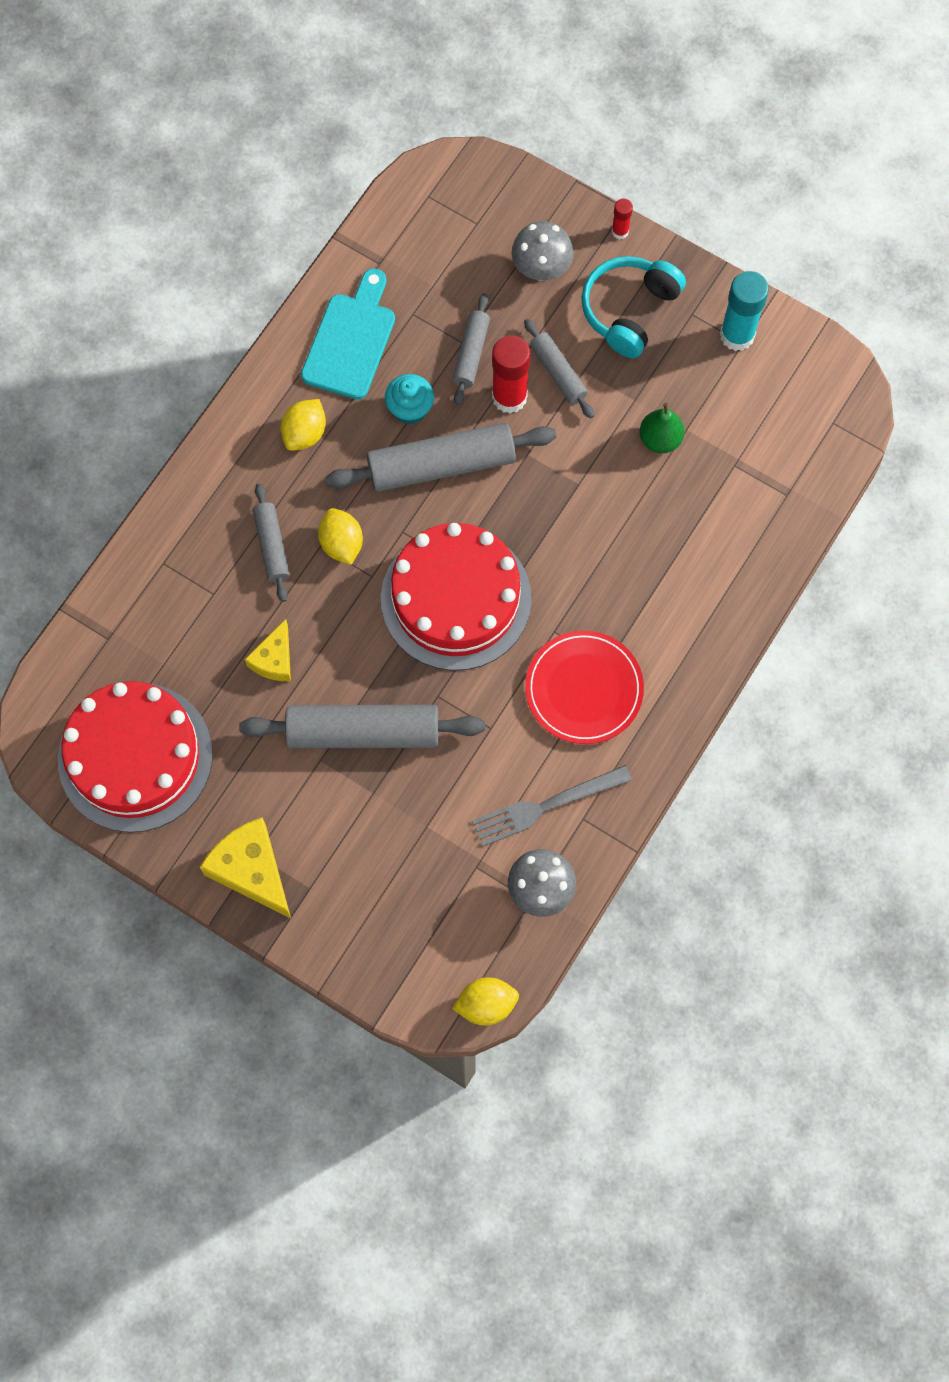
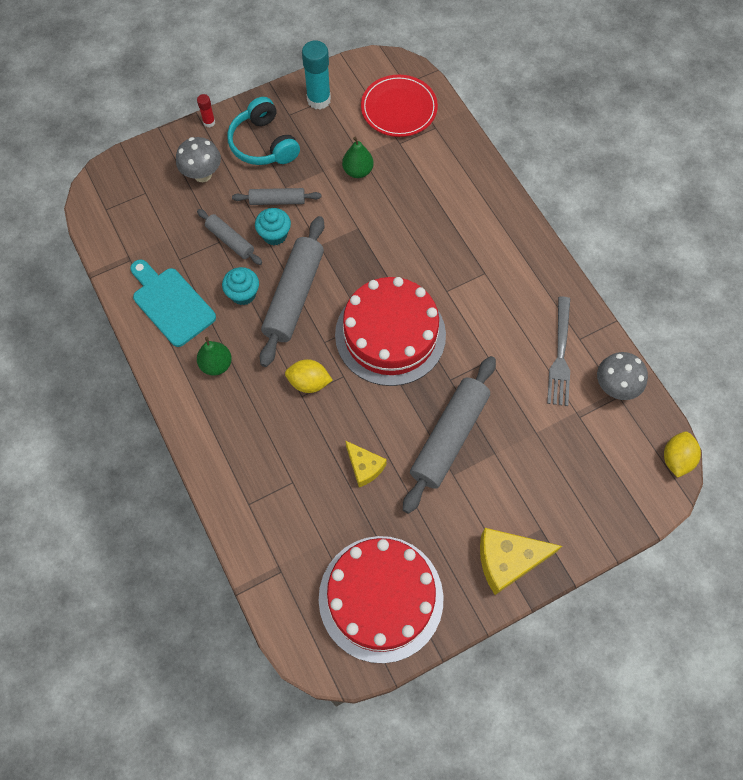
camera: 60 degrees left, 5 degrees down
grey rolling pin [253,483,290,602] -> none
yellow lemon [281,399,326,451] -> green pear [197,337,232,376]
red glue stick [492,335,531,414] -> turquoise cupcake [255,208,291,245]
red plate [525,630,644,744] -> red plate moved to [361,75,438,137]

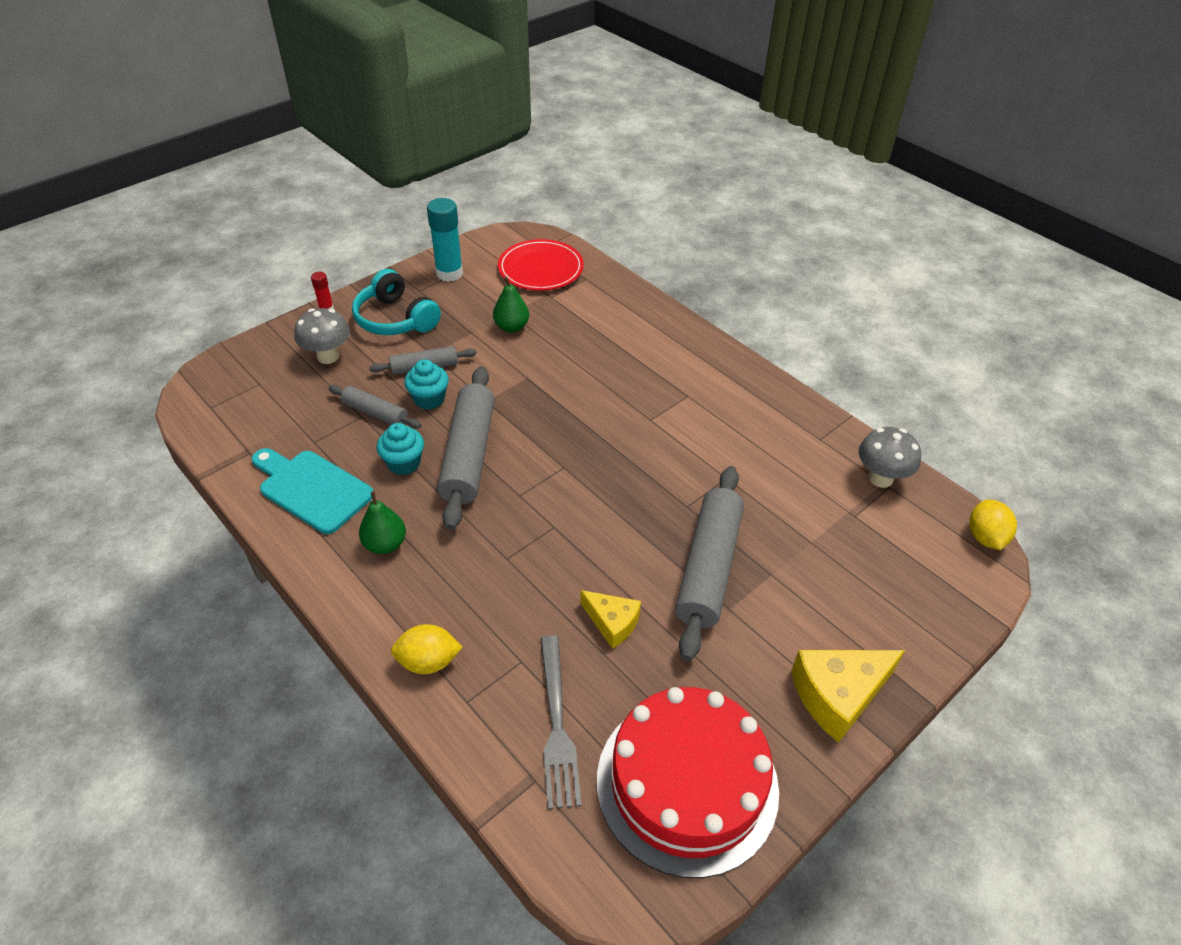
camera: 15 degrees left, 20 degrees down
yellow lemon [285,359,333,393] -> yellow lemon moved to [391,624,463,674]
red cake [335,277,446,386] -> none
grey fork [547,296,570,406] -> grey fork moved to [540,635,581,809]

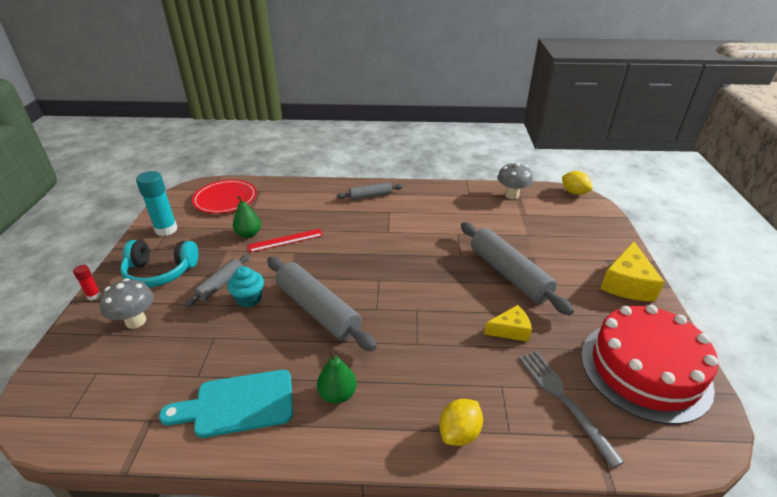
camera: 45 degrees left, 10 degrees down
grey rolling pin [329,385,421,429] -> grey rolling pin moved to [337,182,403,200]
turquoise cupcake [377,423,424,475] -> none
grey fork [540,635,581,809] -> grey fork turned 150 degrees counterclockwise [519,351,624,468]
none -> red ruler [248,229,323,253]

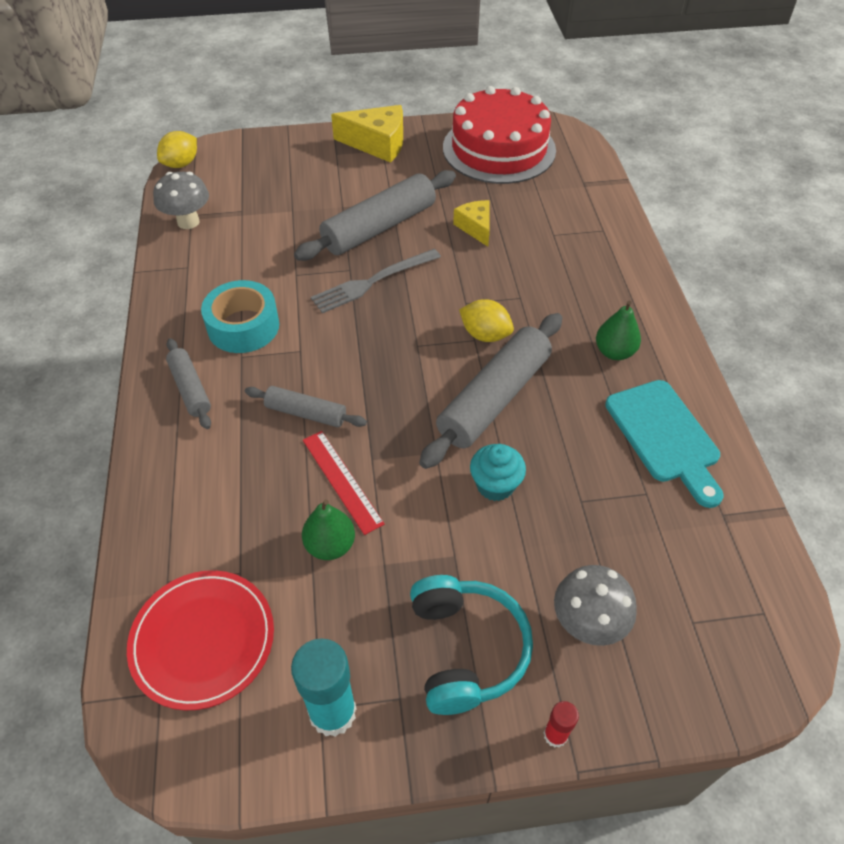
camera: 100 degrees left, 15 degrees up
grey rolling pin [184,254,250,308] -> grey rolling pin moved to [245,386,367,427]
yellow lemon [439,399,483,446] -> yellow lemon moved to [459,299,514,342]
grey fork [519,351,624,468] -> grey fork moved to [311,249,441,313]
none -> turquoise tape [201,280,279,353]

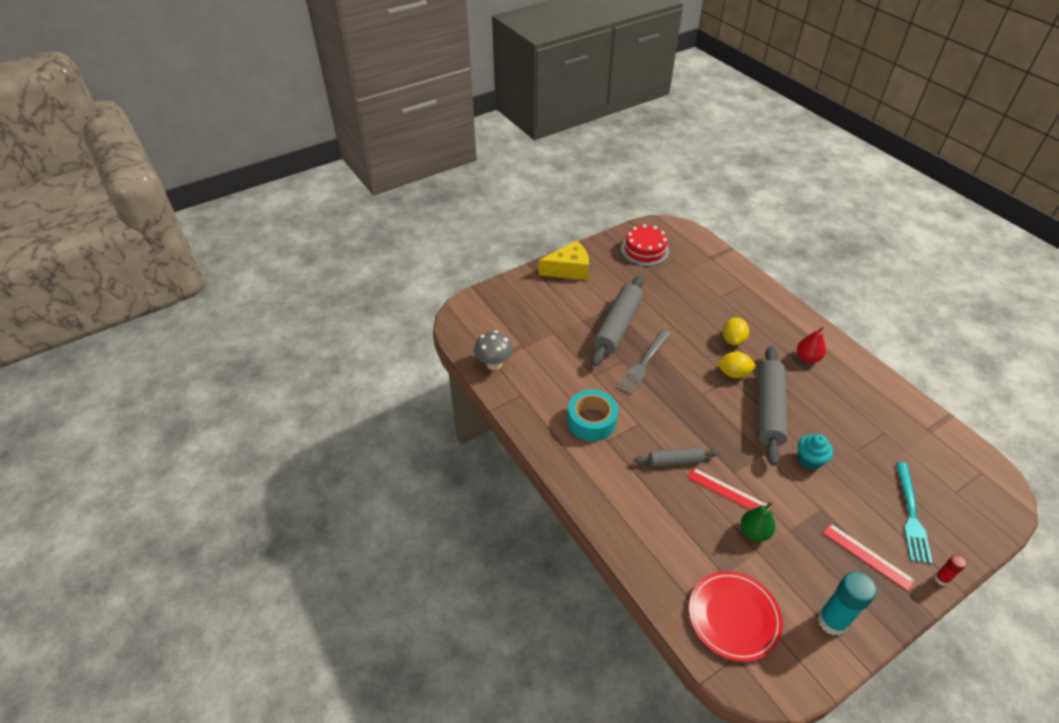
camera: 25 degrees left, 5 degrees down
yellow lemon [157,131,197,168] -> yellow lemon moved to [723,317,749,346]
grey rolling pin [166,338,211,429] -> none
turquoise headphones [410,575,533,715] -> red ruler [823,523,915,591]
red cake [443,86,556,184] -> red cake [621,224,669,266], size x0.63
yellow cheese [453,200,490,246] -> none
grey mushroom [554,565,637,646] -> turquoise fork [896,462,933,564]
green pear [596,300,641,360] -> red pear [797,327,826,363]
turquoise cutting board [605,380,723,508] -> none

